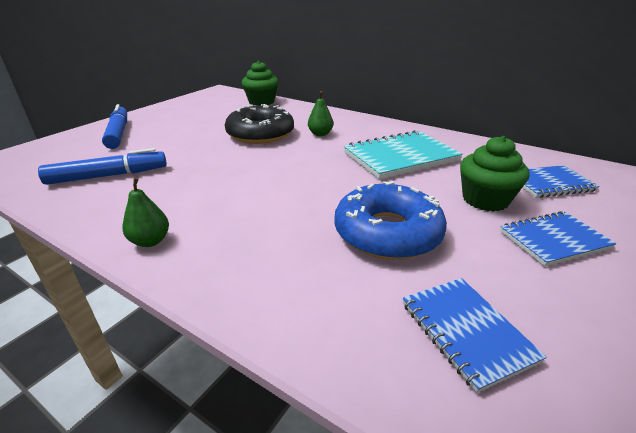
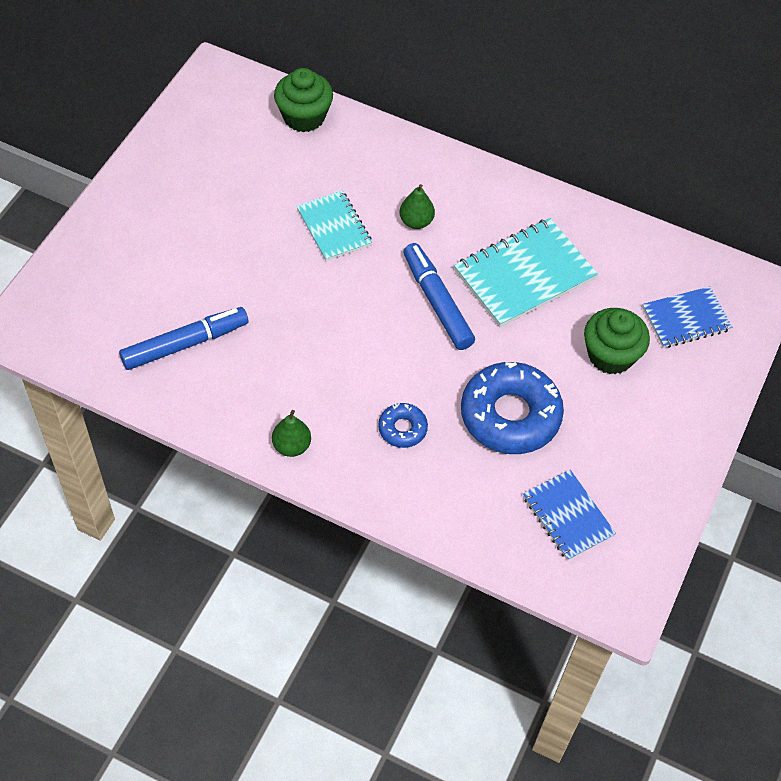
camera: 10 degrees left, 25 degrees up
blue marker [102,104,127,149] -> blue marker moved to [403,243,475,350]
black donut [225,104,294,144] -> turquoise notebook [297,190,372,261]
blue notebook [500,211,617,266] -> none
none -> blue donut [378,403,428,448]

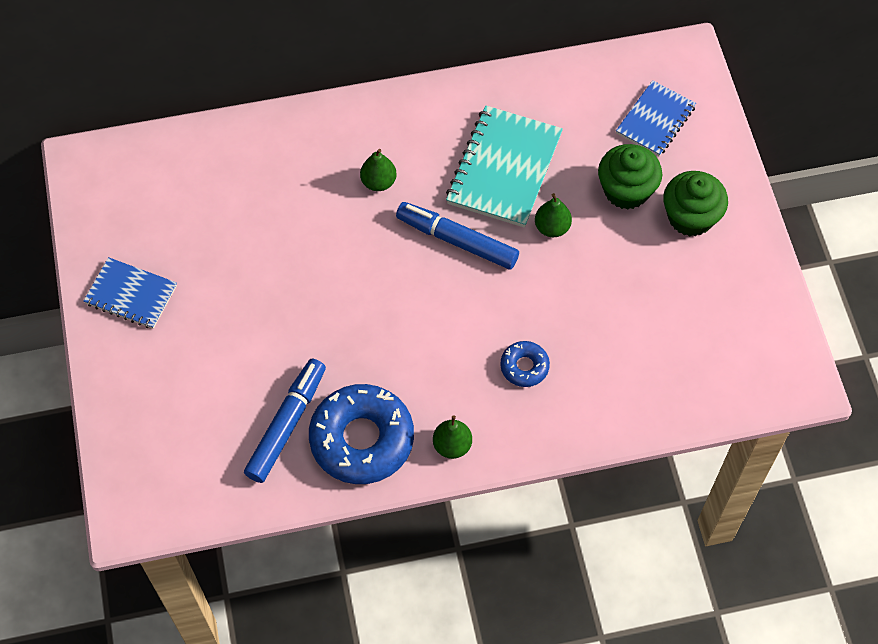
camera: 35 degrees left, 5 degrees up
green cupcake [274,68,333,132] -> green cupcake moved to [663,171,728,237]
turquoise notebook [297,190,372,261] -> none
blue donut [461,362,564,454] -> blue donut moved to [309,384,414,484]
blue notebook [523,470,616,561] -> blue notebook moved to [84,257,177,329]
none -> green pear [535,193,572,237]

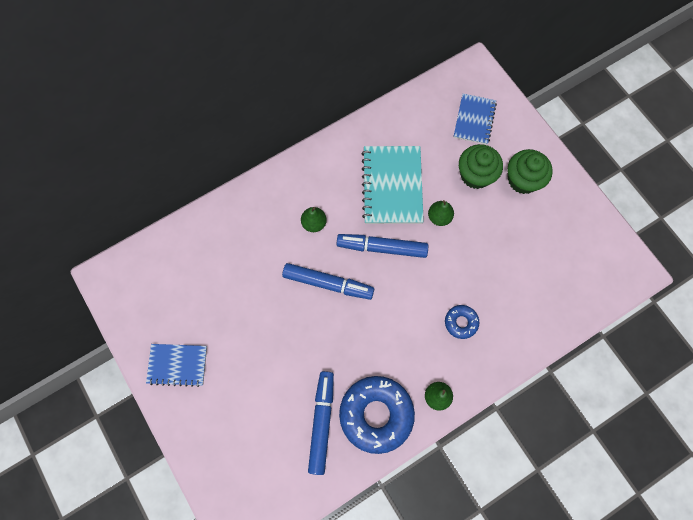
camera: 20 degrees left, 10 degrees up
none -> blue marker [282,263,374,300]

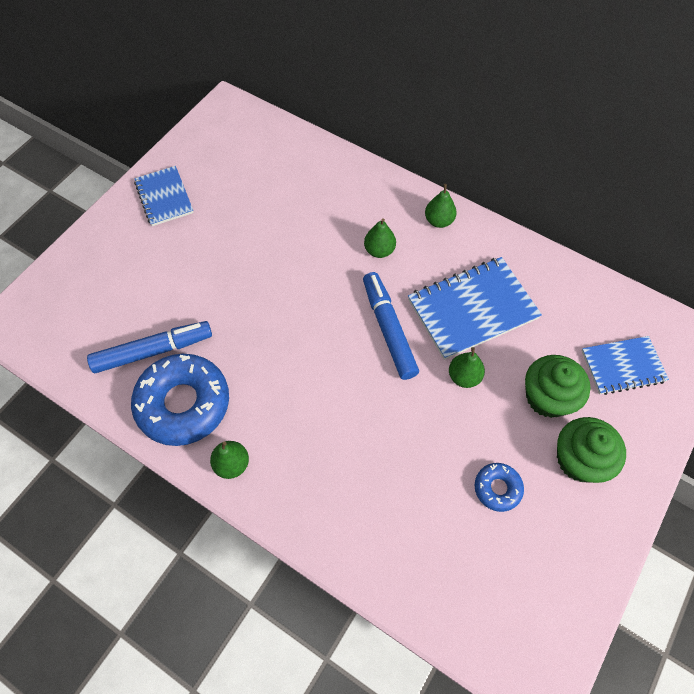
camera: 65 degrees right, 10 degrees down
blue marker [282,263,374,300] -> none
turquoise notebook [362,146,424,224] -> blue notebook [408,257,542,360]
blue donut [445,305,479,339] -> blue donut moved to [475,463,524,512]
none -> green pear [425,184,457,228]

